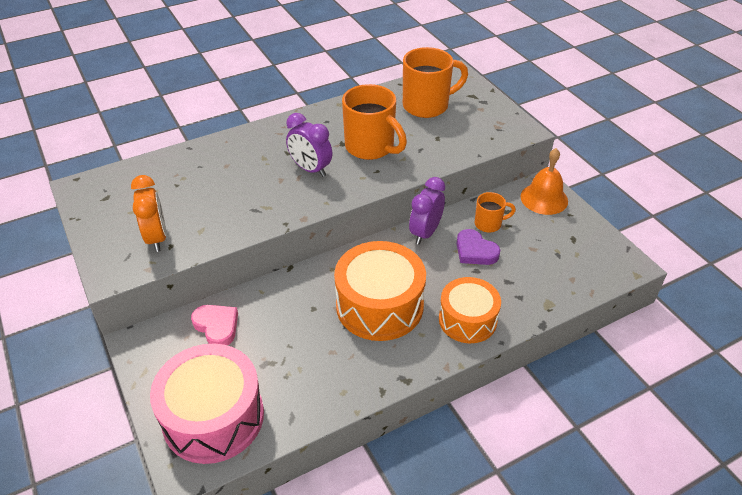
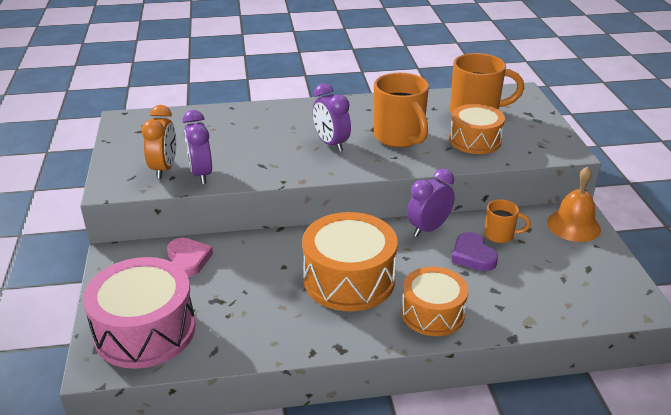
camera: 20 degrees right, 10 degrees down
none -> purple clock [182,110,212,184]
none -> orange drum [450,104,505,154]

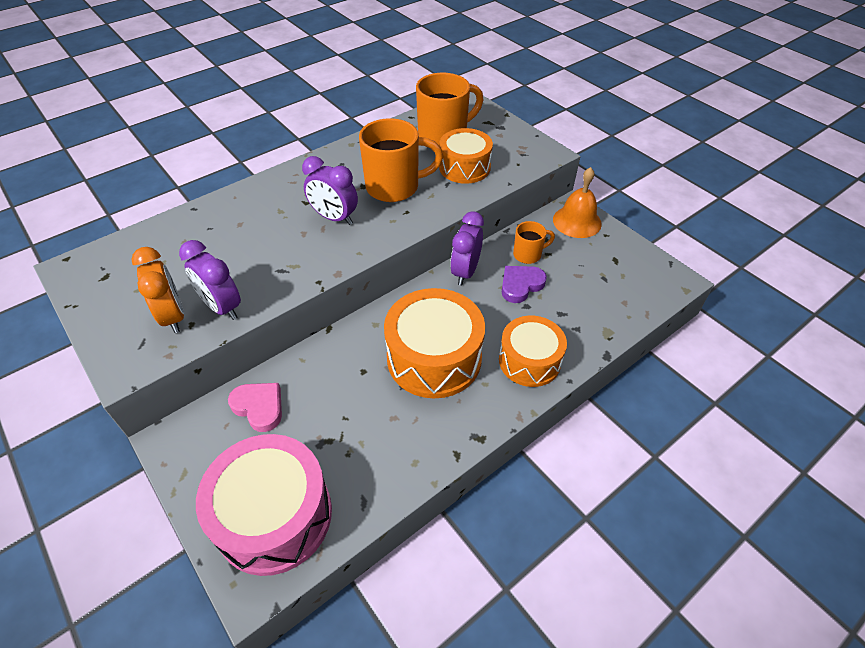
camera: 30 degrees left, 15 degrees up
orange mug [374,73,429,147] -> orange mug turned 45 degrees counterclockwise [359,118,444,202]
purple heart [452,232,498,271] -> purple heart turned 105 degrees clockwise [502,266,547,303]

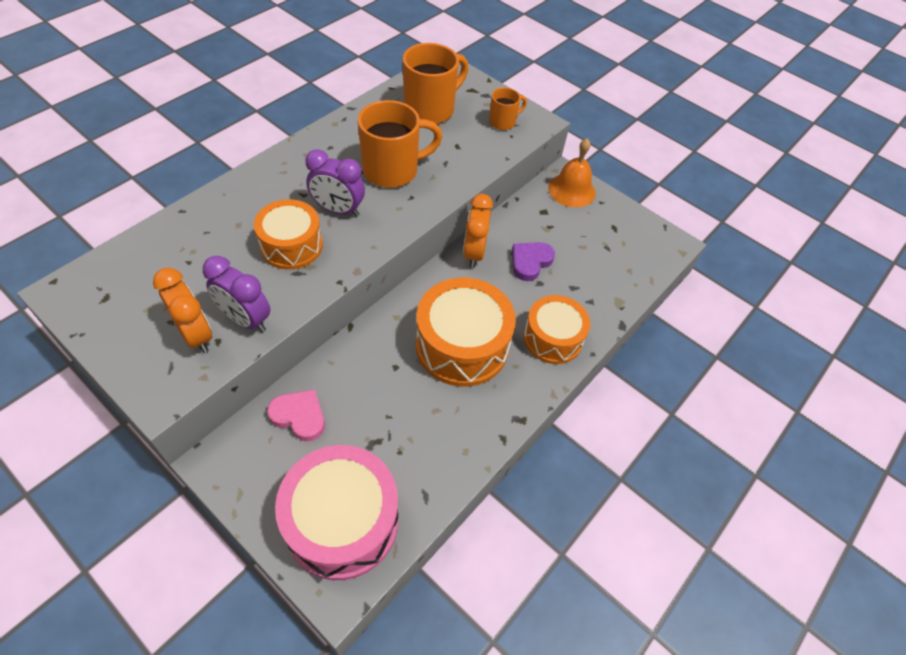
camera: 15 degrees left, 5 degrees up
orange drum [439,128,493,184] -> orange drum moved to [254,199,323,270]
purple clock [450,211,484,286] -> orange clock [463,194,493,268]
orange mug [513,221,555,264] -> orange mug moved to [489,87,527,130]

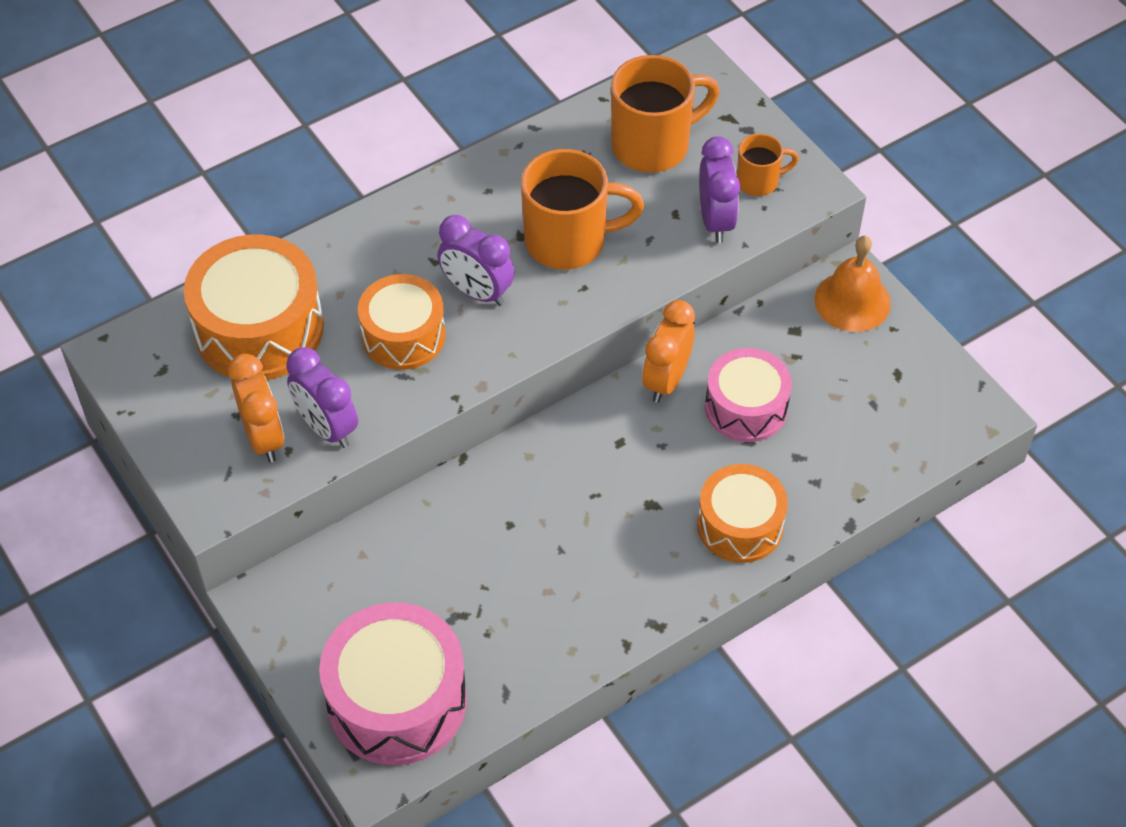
camera: 20 degrees right, 0 degrees up
pink heart [267,390,325,441] -> none
orange drum [416,278,516,387] -> orange drum moved to [184,235,324,380]
purple heart [512,242,555,281] -> pink drum [705,348,792,442]
none -> purple clock [699,136,740,243]

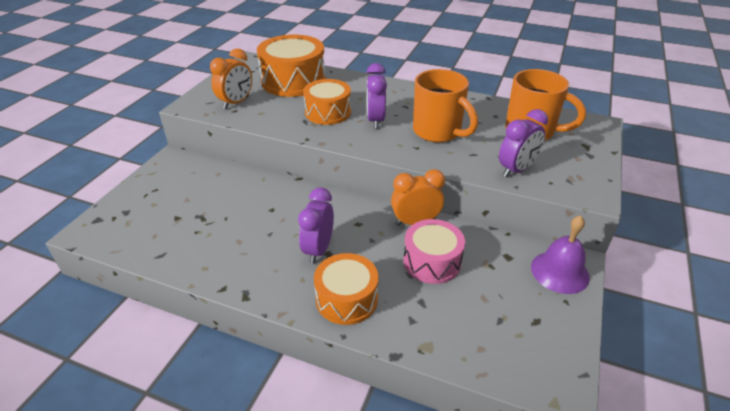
camera: 55 degrees right, 15 degrees down
purple clock [286,347,358,448] -> purple clock moved to [298,188,334,264]
pink drum [319,602,467,765] -> none
orange mug [737,134,799,196] -> none
orange bell [814,236,891,332] -> purple bell [531,215,590,294]

